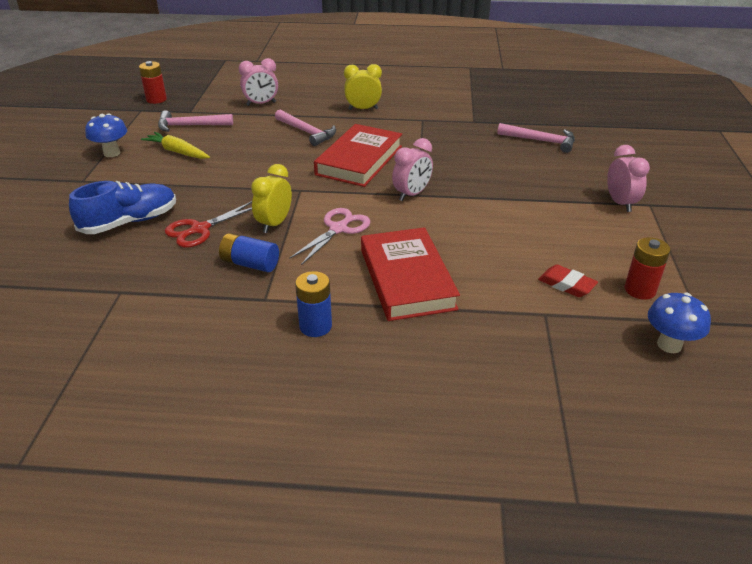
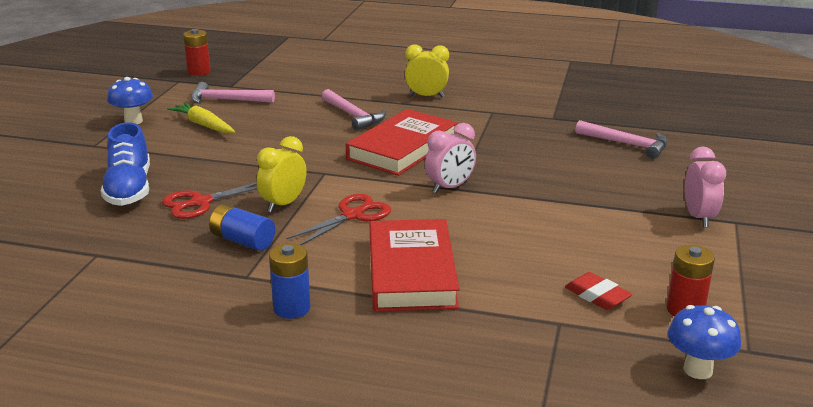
camera: 10 degrees right, 10 degrees down
blue shoe [69,181,176,234] -> blue shoe turned 105 degrees clockwise [101,122,150,206]
pink clock [239,58,278,106] -> none
pink scissors [289,208,370,265] -> red scissors [287,194,391,245]

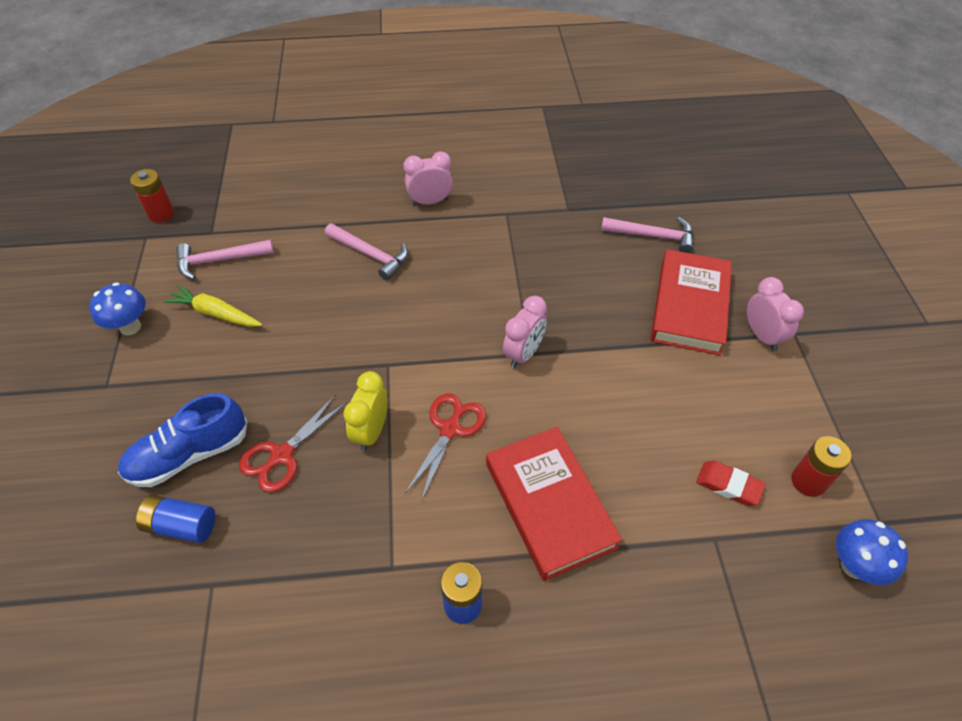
camera: 20 degrees left, 25 degrees up
blue shoe [101,122,150,206] -> blue shoe turned 90 degrees clockwise [118,393,247,487]
blue battery [209,204,275,251] -> blue battery moved to [136,495,215,543]
red book [346,109,458,176] -> red book moved to [651,249,732,355]
yellow clock [405,45,449,97] -> pink clock [404,151,453,206]

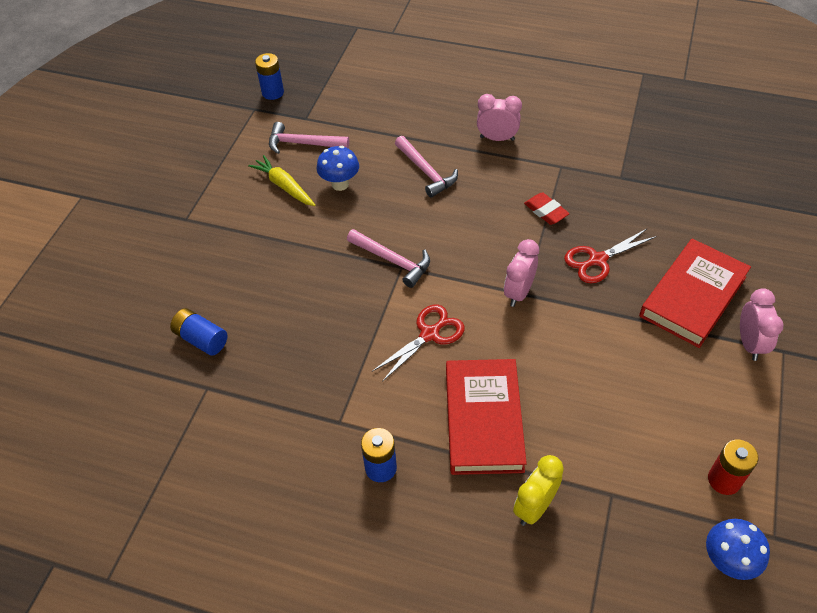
camera: 25 degrees right, 0 degrees up
blue mushroom [90,282,146,335] -> blue mushroom moved to [317,146,359,191]
blue shoe [118,393,247,487] -> none
red battery [130,169,174,222] -> blue battery [255,53,284,100]
red scissors [239,394,347,493] -> red scissors moved to [564,229,656,283]
yellow clock [344,371,388,451] -> yellow clock moved to [513,455,564,526]
pink clock [503,296,547,369] -> pink clock turned 150 degrees clockwise [504,239,539,307]
pink hammer [601,217,693,253] -> pink hammer moved to [347,229,430,288]
red eraser [696,461,766,506] -> red eraser moved to [524,192,570,225]

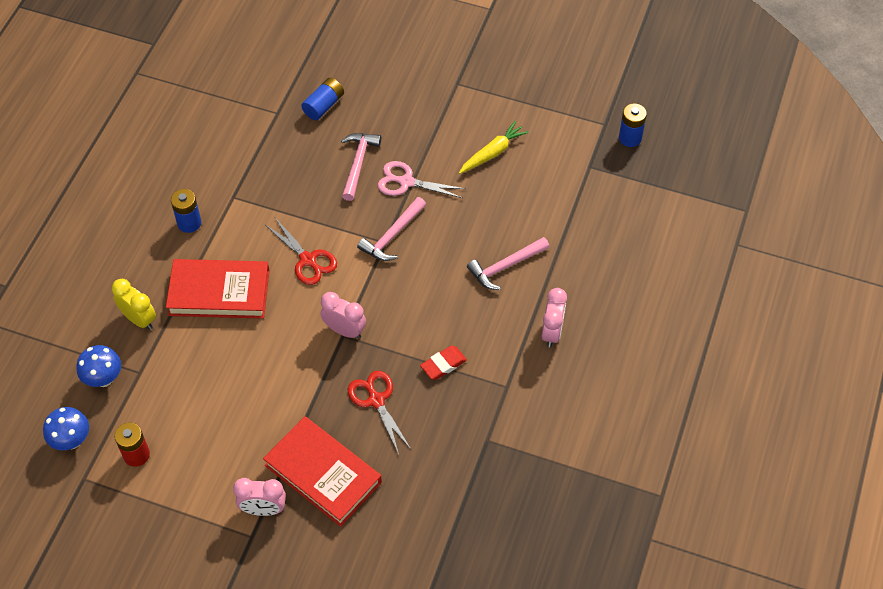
camera: 90 degrees right, 5 degrees up
pink hammer [269,122,349,154] -> pink hammer moved to [341,133,381,201]
blue mushroom [317,146,359,191] -> blue mushroom moved to [77,345,121,387]
none -> pink scissors [378,161,466,198]

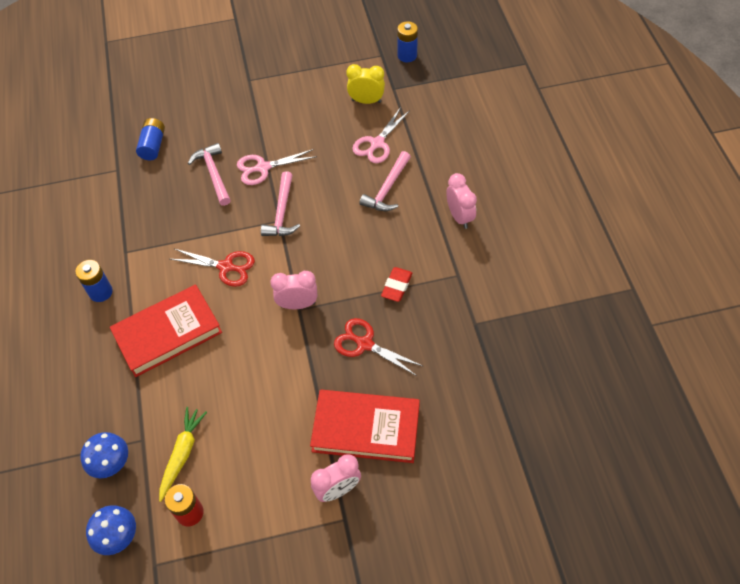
camera: 30 degrees left, 0 degrees up
yellow clock [112,279,156,330] -> yellow clock moved to [346,64,385,104]
yellow carrot [459,121,529,174] -> yellow carrot moved to [159,407,207,502]
none -> pink scissors [352,107,410,163]

